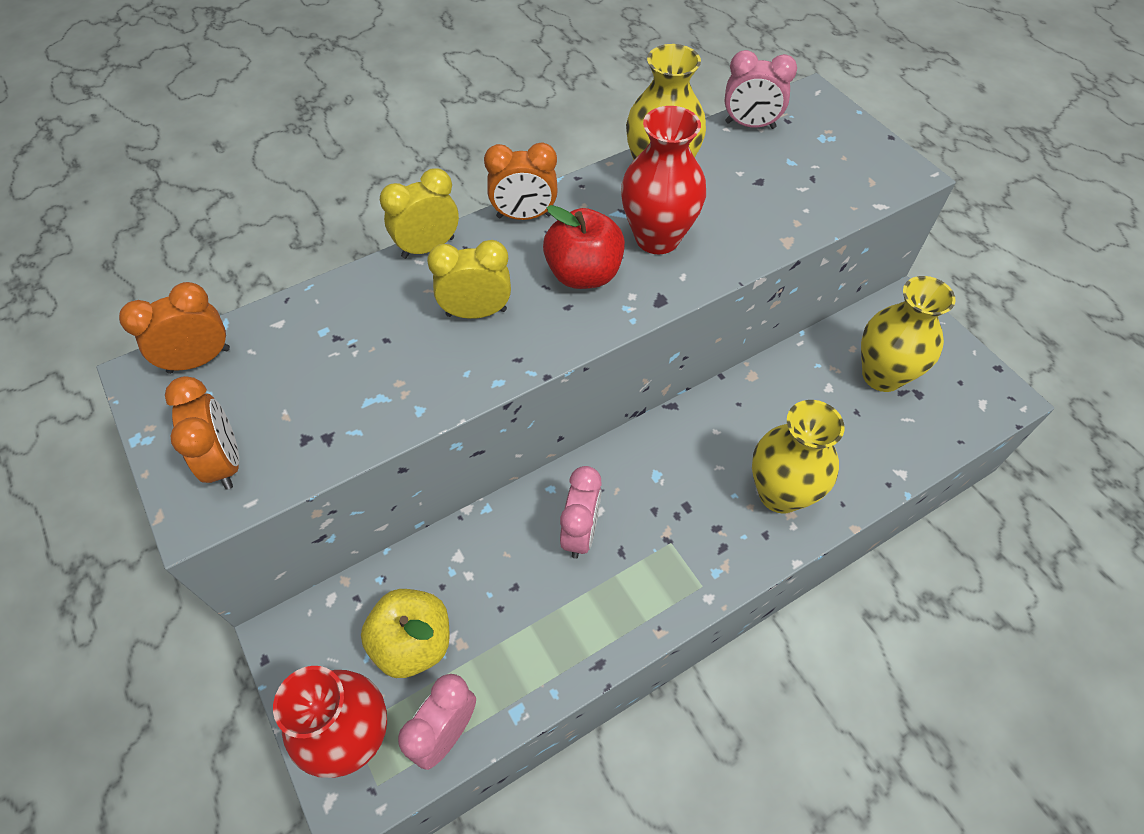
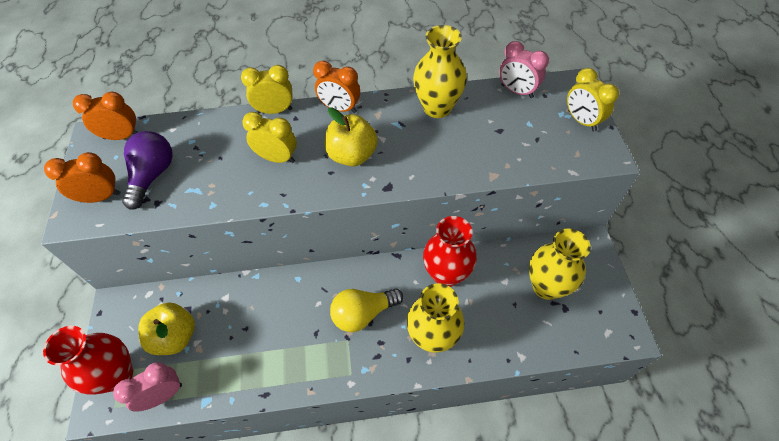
camera: 25 degrees right, 0 degrees up
orange clock [165,376,239,490] -> orange clock turned 105 degrees counterclockwise [44,152,121,203]
red apple [543,205,625,289] -> yellow apple [325,107,378,166]
pink clock [560,466,602,559] -> none
red vase [621,106,706,254] -> red vase moved to [423,216,477,287]
none -> purple light bulb [122,131,173,210]
none -> yellow light bulb [330,289,404,332]
none -> yellow clock [567,68,619,132]

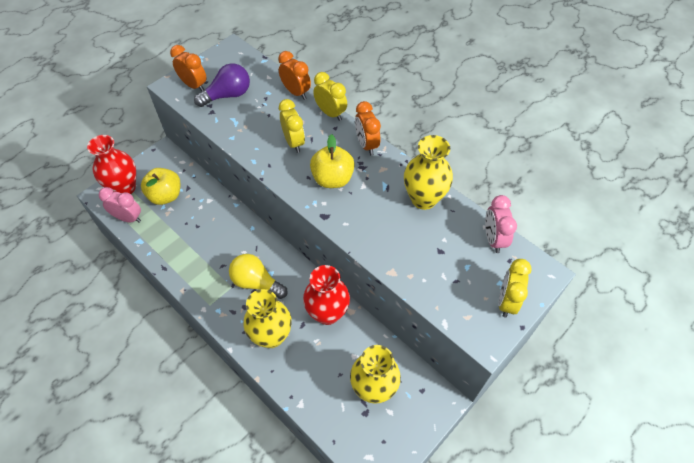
camera: 50 degrees right, 0 degrees up
orange clock [73,92,138,140] -> orange clock moved to [278,51,311,100]

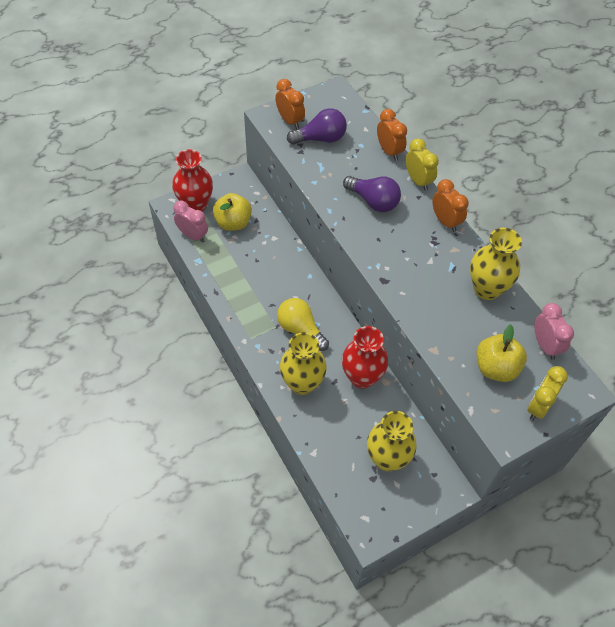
camera: 15 degrees right, 0 degrees up
yellow clock [279,99,305,153] -> purple light bulb [343,176,401,212]
yellow apple [310,134,355,188] -> yellow apple moved to [477,324,527,382]
orange clock [355,101,381,155] -> orange clock turned 150 degrees clockwise [432,179,469,232]
pink clock [485,195,517,253] -> pink clock turned 150 degrees clockwise [534,303,574,360]

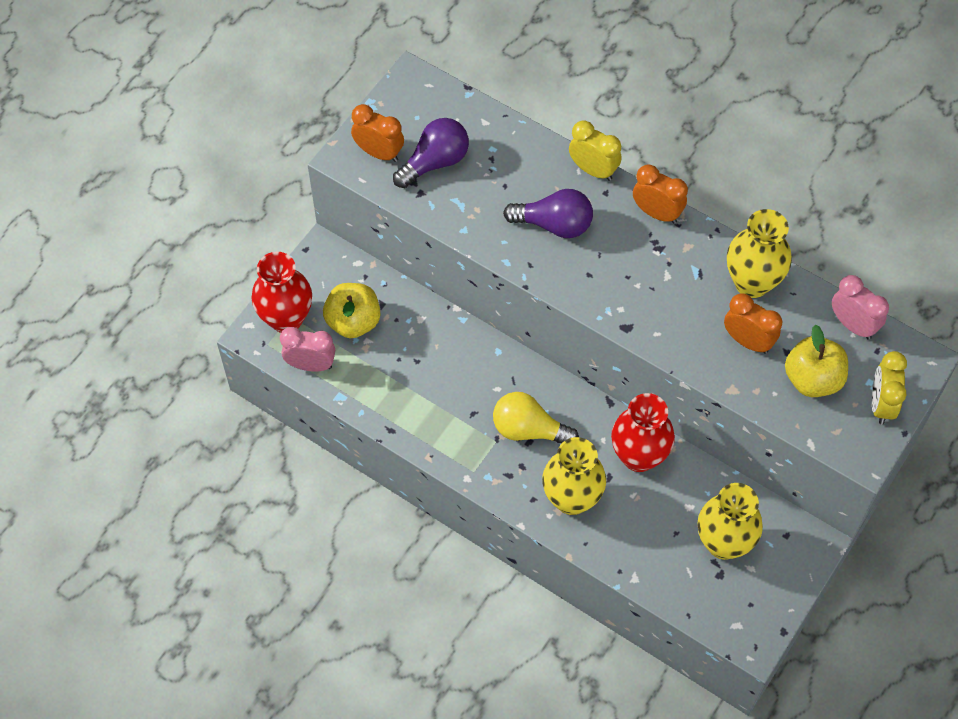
camera: 25 degrees left, 5 degrees up
orange clock [377,109,407,161] -> orange clock moved to [724,293,782,354]

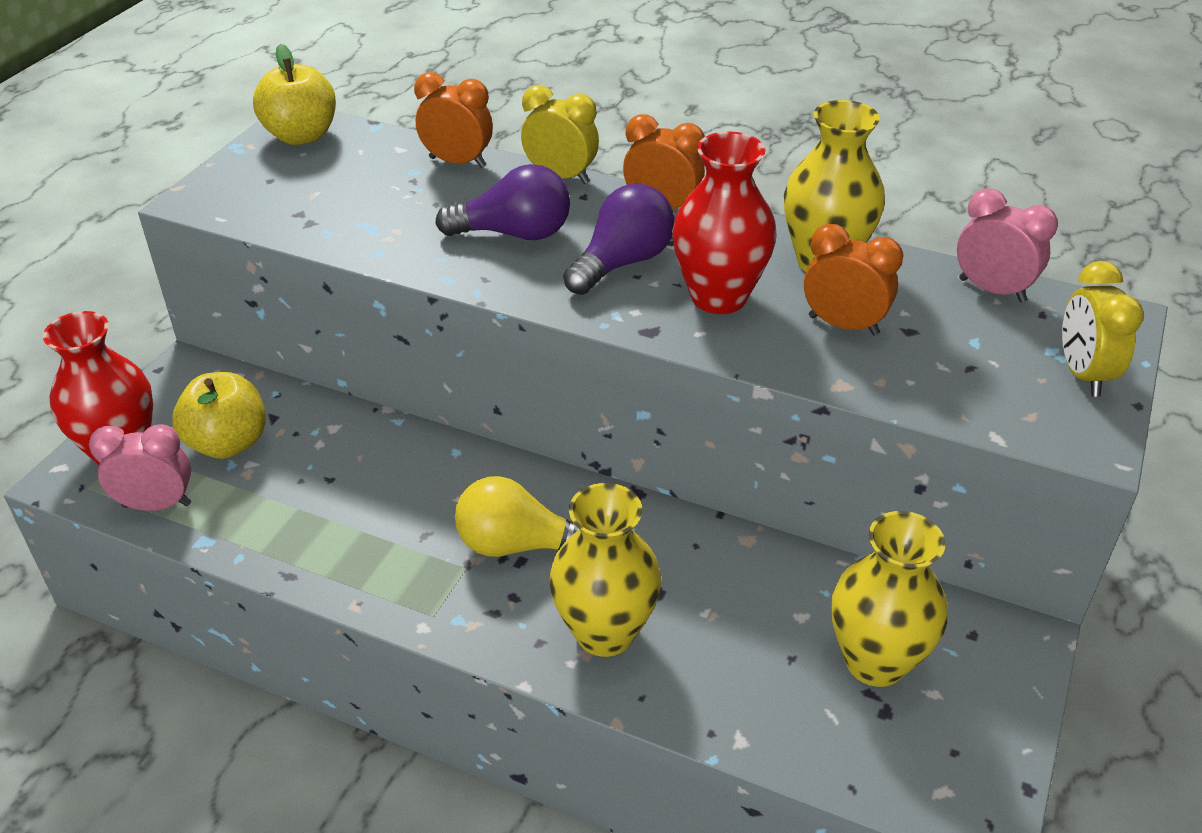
camera: 10 degrees left, 20 degrees down
orange clock [351,104,404,162] -> orange clock moved to [414,72,493,168]
purple light bulb [393,118,469,188] -> purple light bulb moved to [563,184,675,295]
red vase [611,393,675,472] -> red vase moved to [672,132,777,314]
yellow apple [785,325,848,397] -> yellow apple moved to [253,44,336,145]

